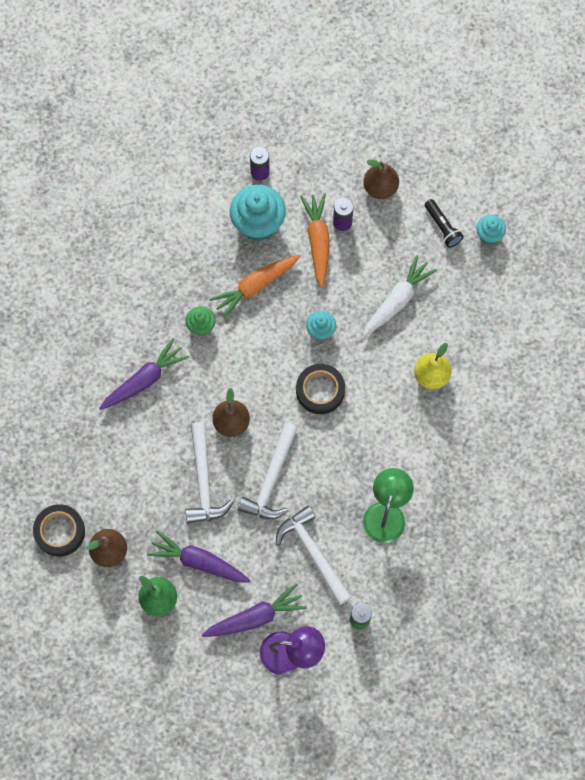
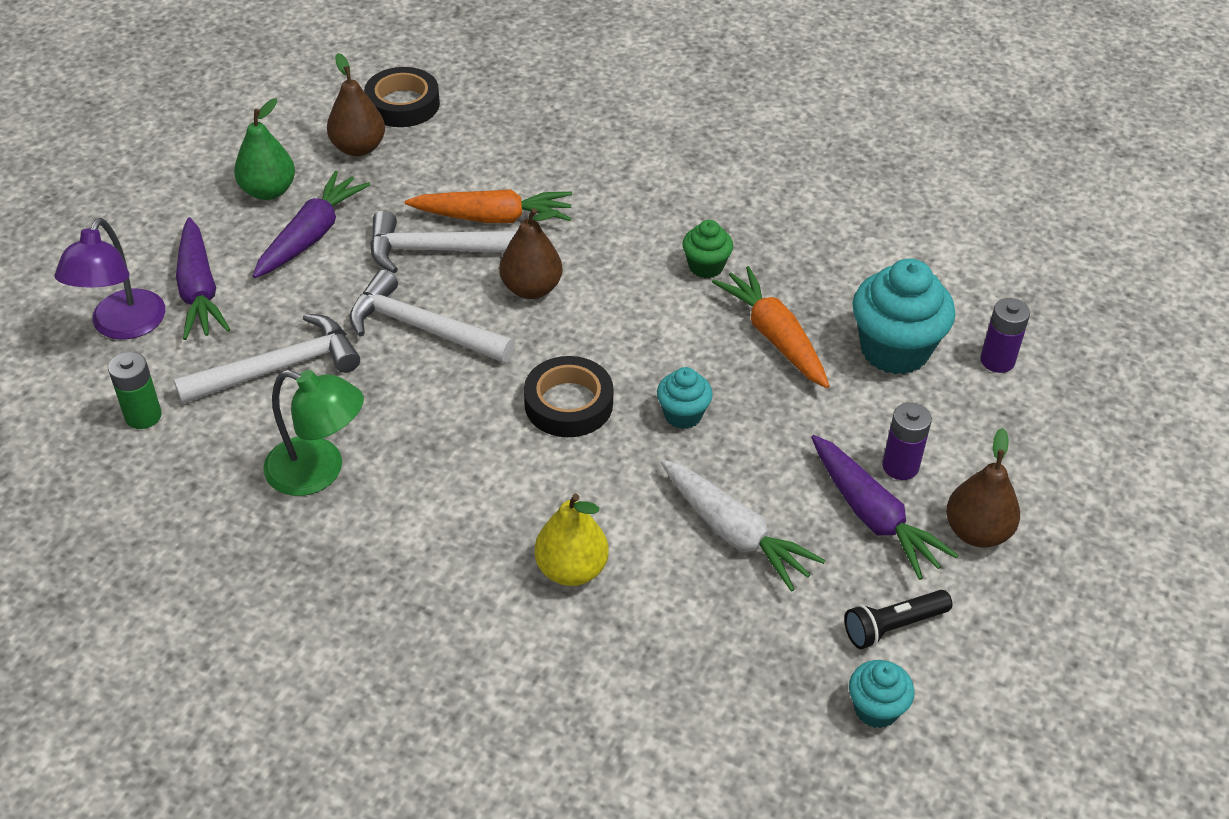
camera: 95 degrees right, 25 degrees down
purple carrot [99,338,190,410] -> purple carrot moved to [811,435,959,580]
orange carrot [300,193,330,288] -> orange carrot moved to [405,189,572,223]

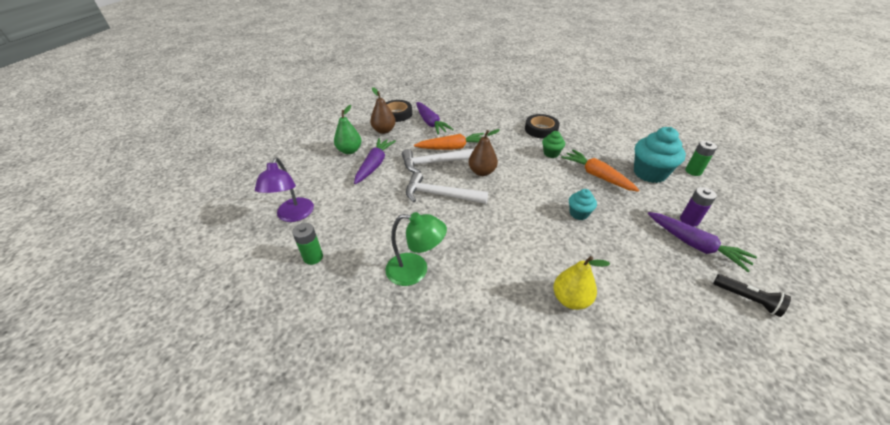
camera: 10 degrees left, 5 degrees down
white hammer [173,313,360,404] -> none
purple carrot [176,217,230,340] -> purple carrot moved to [416,102,454,135]
black tape [524,356,613,437] -> black tape moved to [525,114,560,139]
white carrot [661,459,825,592] -> none
black flashlight [844,590,952,649] -> black flashlight turned 105 degrees counterclockwise [713,274,791,317]
turquoise cupcake [849,660,915,728] -> none
brown pear [946,428,1020,548] -> none
purple battery [980,298,1030,373] -> green battery [685,141,717,176]

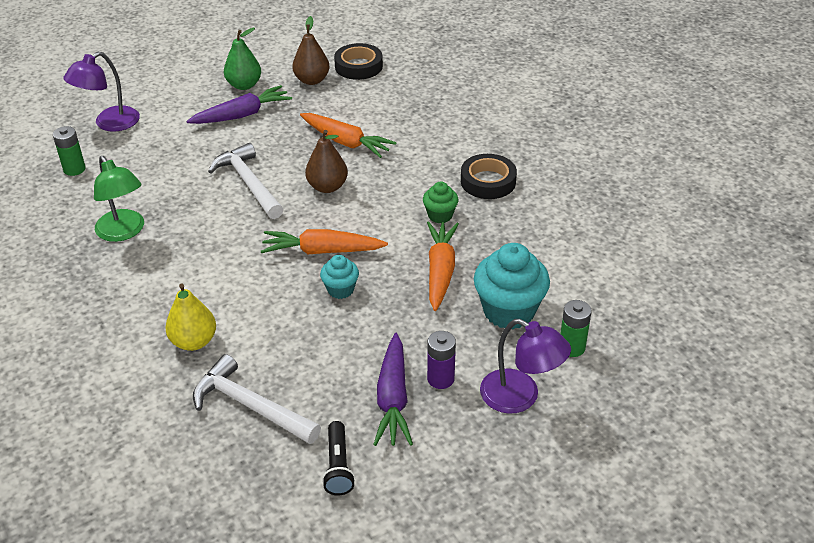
camera: 45 degrees right, 0 degrees up
white hammer [402,148,474,173] -> white hammer moved to [193,354,321,444]
purple carrot [416,102,454,135] -> none
none -> orange carrot [261,229,388,254]
none -> purple lamp [480,319,571,414]

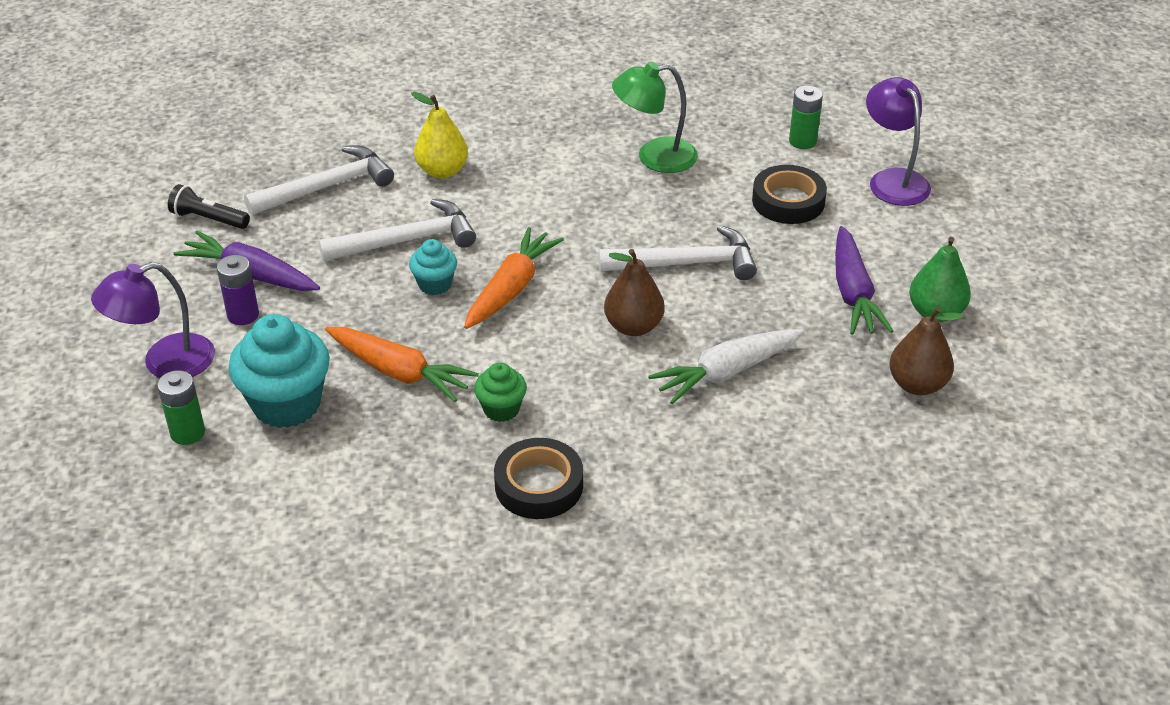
camera: 115 degrees right, 0 degrees up
orange carrot [300,113,397,158] -> white carrot [648,329,804,404]
black tape [334,43,383,80] -> black tape moved to [752,165,827,224]
none -> white hammer [318,199,476,261]

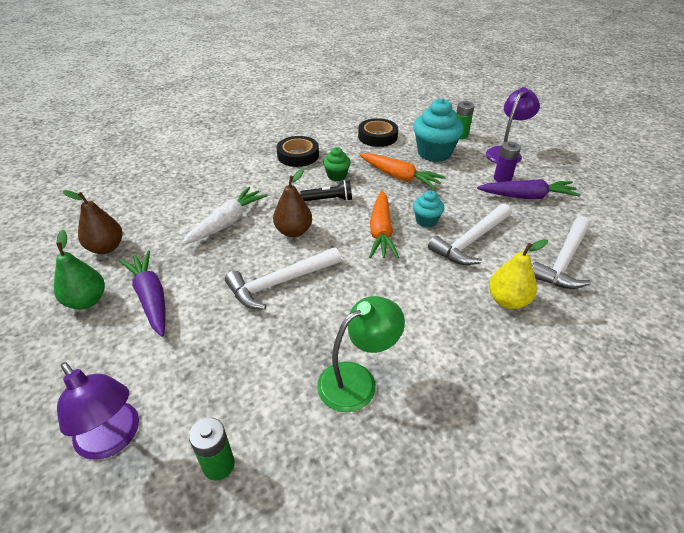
camera: 155 degrees right, 0 degrees up
black flashlight [168,184,250,229] -> black flashlight moved to [300,180,352,201]
orange carrot [325,327,479,402] -> orange carrot turned 150 degrees counterclockwise [359,153,446,189]
black tape [752,165,827,224] -> black tape moved to [358,118,398,147]

